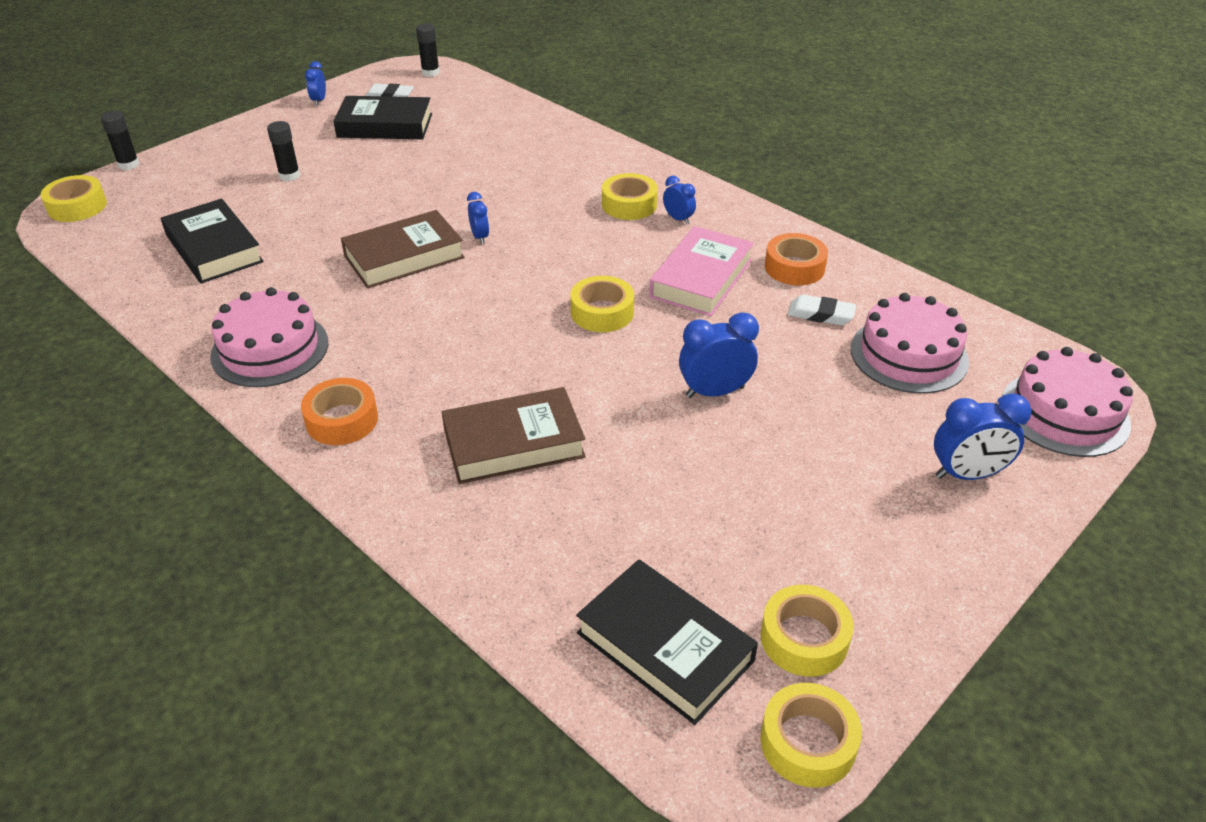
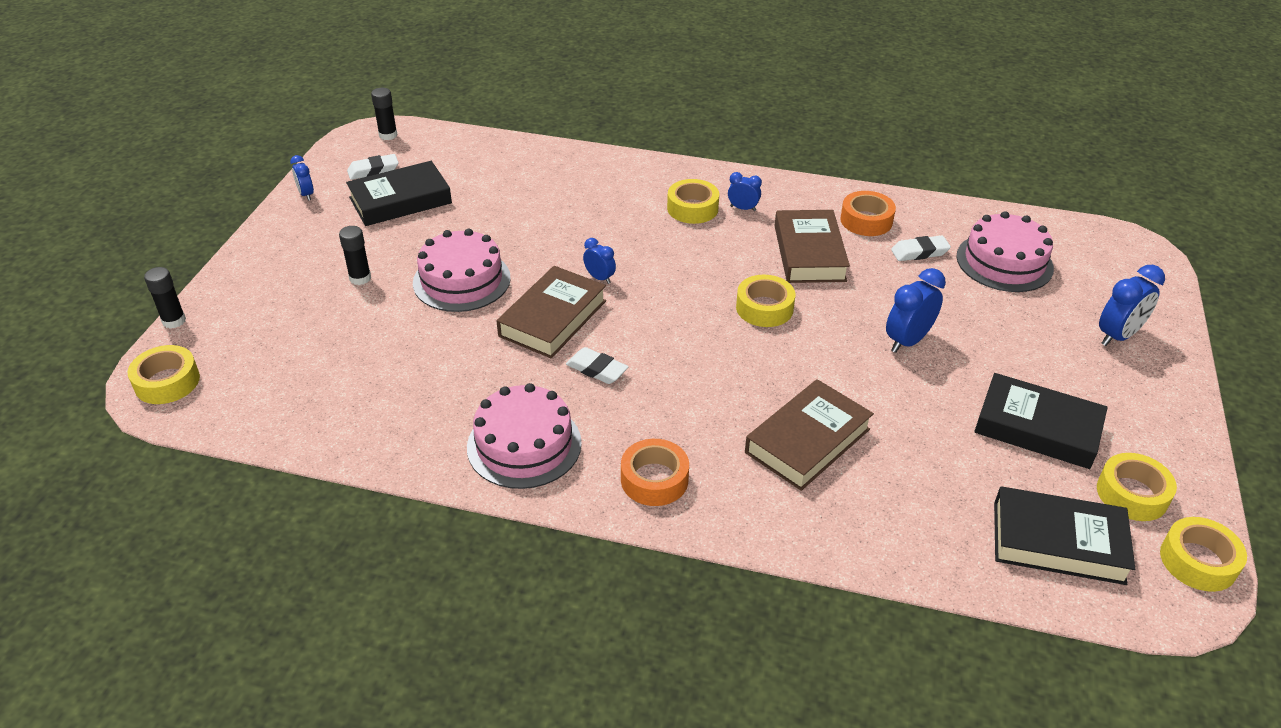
camera: 30 degrees left, 0 degrees up
black book [161,199,264,284] -> black book moved to [974,373,1108,469]
pink book [649,226,754,316] -> brown book [775,210,850,283]
pink cake [1002,347,1133,457] -> pink cake moved to [413,229,511,312]
none -> white eraser [566,347,629,384]

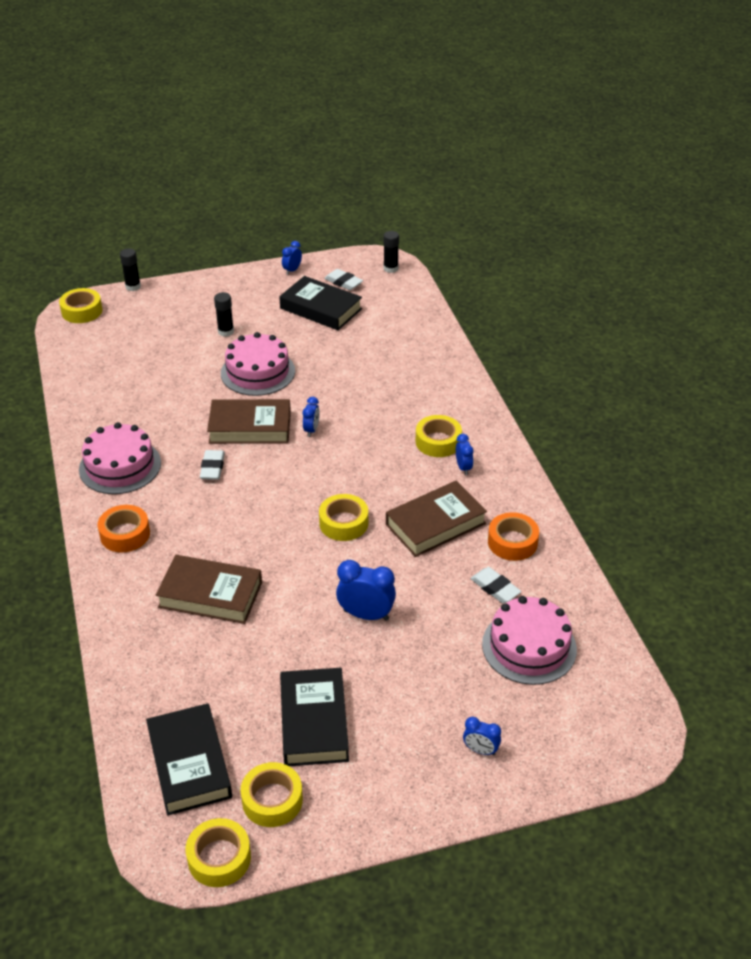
camera: 60 degrees right, 0 degrees up
blue clock [1099,265,1165,346] -> blue clock [463,717,501,756], size x0.58

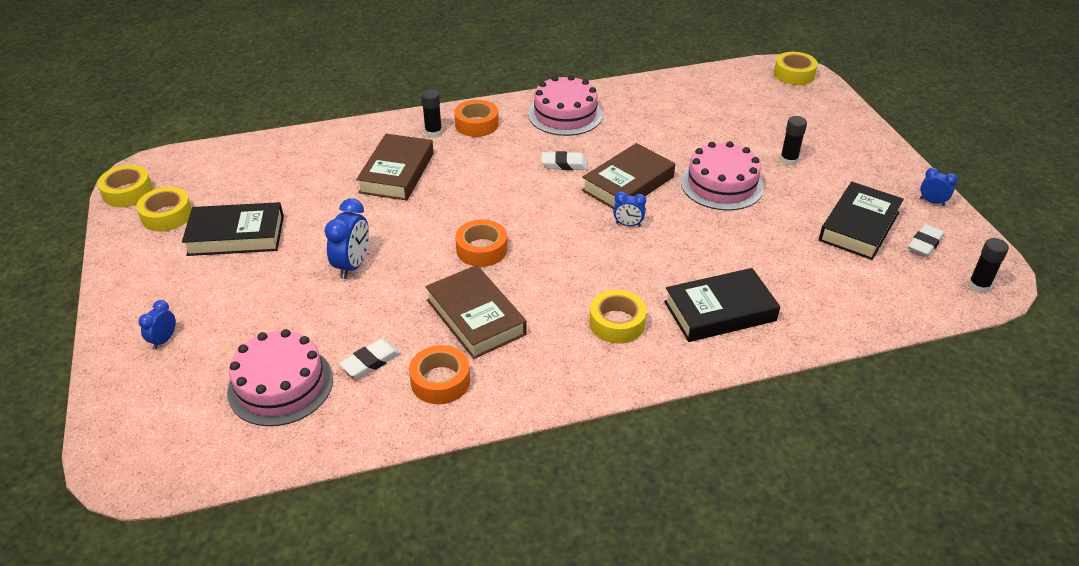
camera: 90 degrees right, 0 degrees up
black glue stick [120,248,141,291] -> black glue stick moved to [421,89,442,138]
black book [146,703,232,815] -> black book moved to [664,268,780,342]
brown book [207,399,291,444] -> brown book turned 45 degrees clockwise [582,143,675,209]
yellow tape [319,494,368,541] -> orange tape [455,219,507,267]
blue clock [456,434,473,475] -> none

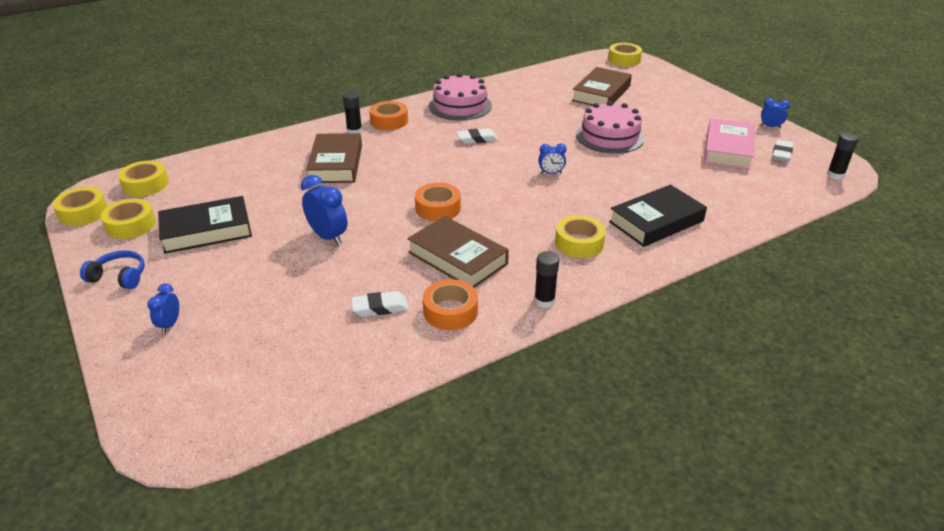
camera: 15 degrees left, 5 degrees down
pink cake [227,329,333,426] -> none
blue clock [325,198,369,279] -> blue clock turned 45 degrees counterclockwise [301,175,348,245]
white eraser [339,339,401,378] -> white eraser turned 45 degrees clockwise [351,291,408,317]
brown book [582,143,675,209] -> brown book moved to [572,67,632,106]
black glue stick [780,116,807,166] -> black glue stick moved to [534,251,559,308]
black book [819,182,904,260] -> pink book [704,118,755,170]
none -> blue headphones [80,250,145,289]
none -> yellow tape [118,161,169,197]

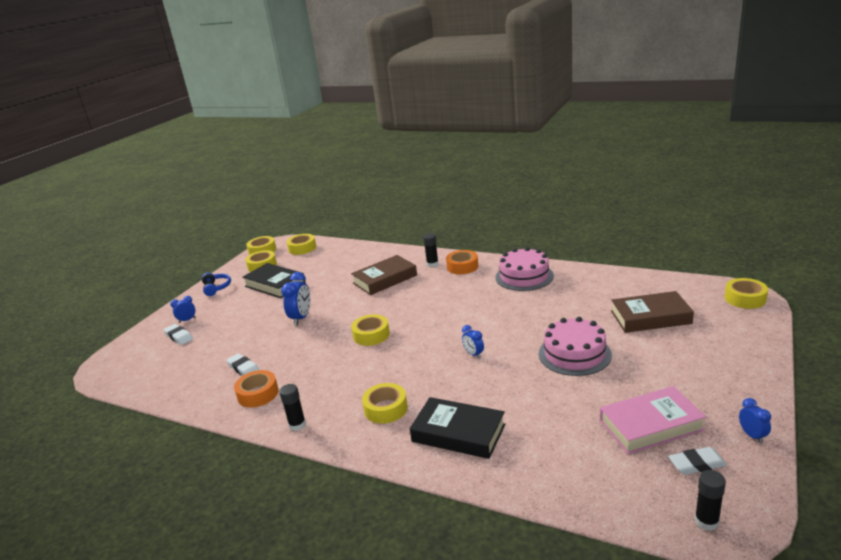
camera: 60 degrees right, 10 degrees down
brown book [407,216,509,288] -> none
orange tape [415,183,461,221] -> yellow tape [351,314,390,346]
white eraser [457,128,498,144] -> white eraser moved to [163,324,193,345]

